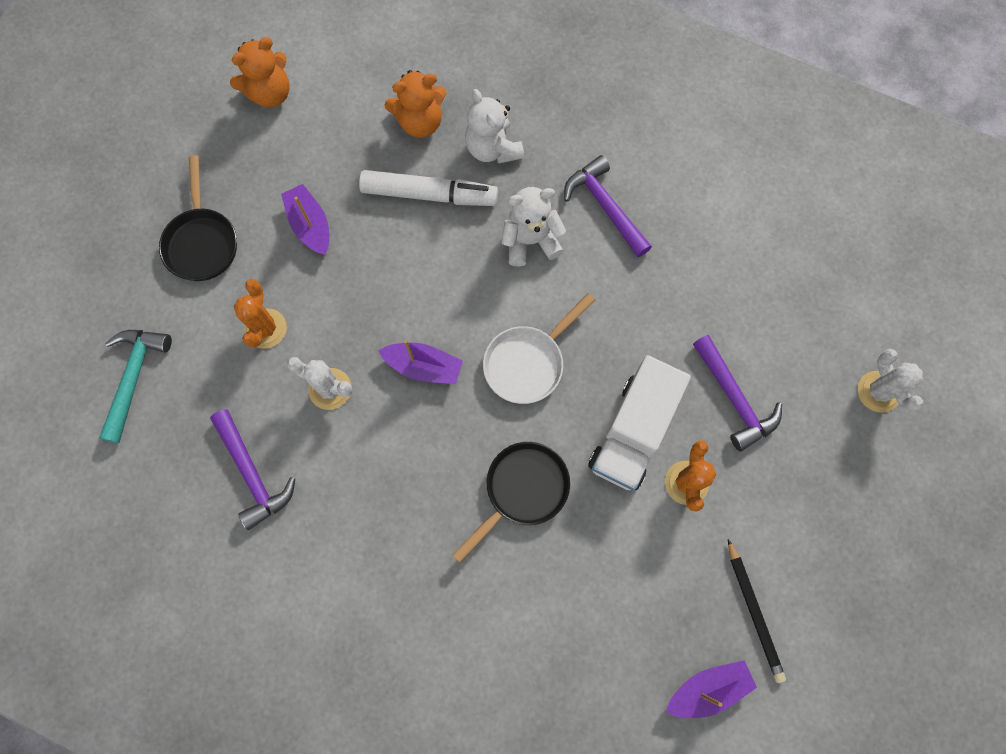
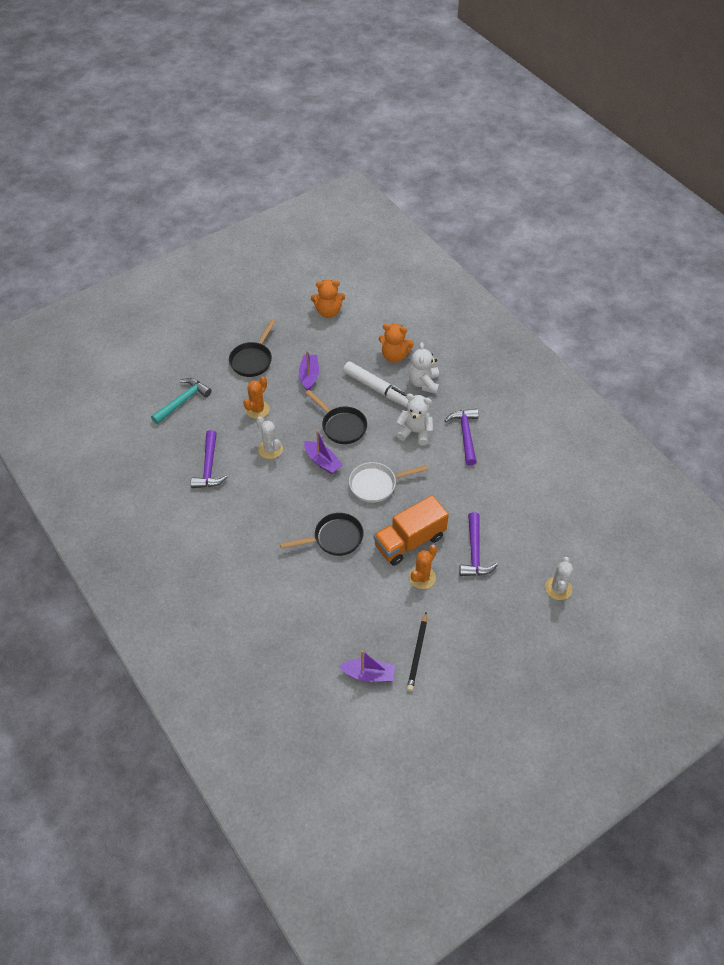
camera: 30 degrees right, 20 degrees down
white truck [588,355,691,491] -> orange truck [373,495,449,566]
none -> black pan [305,390,367,444]

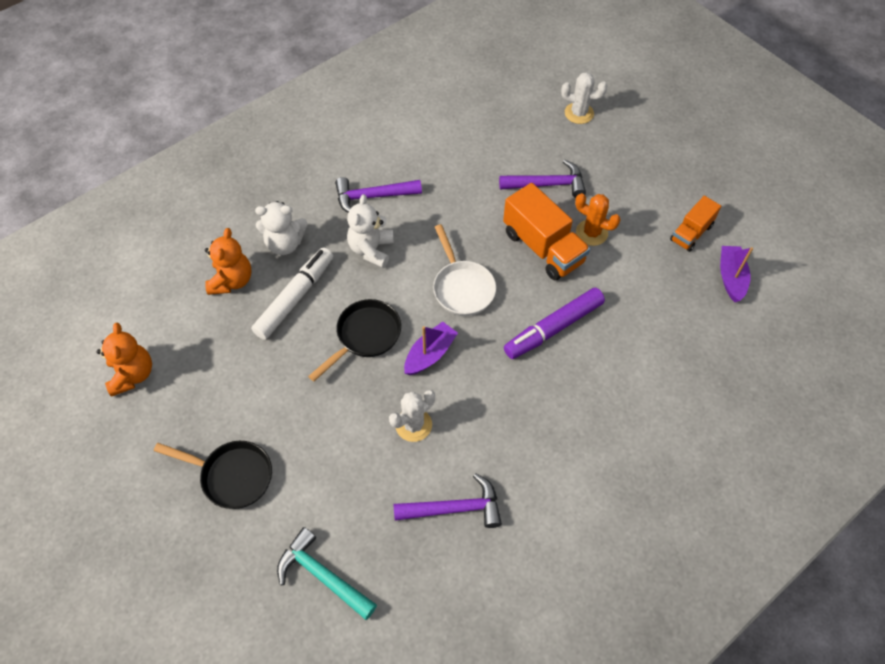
camera: 95 degrees left, 5 degrees up
orange cactus [243,376,270,419] -> none
black pan [280,513,364,556] -> purple marker [504,288,605,359]
purple boat [299,351,319,391] -> none
black pencil [407,613,427,691] -> orange truck [670,196,721,252]

